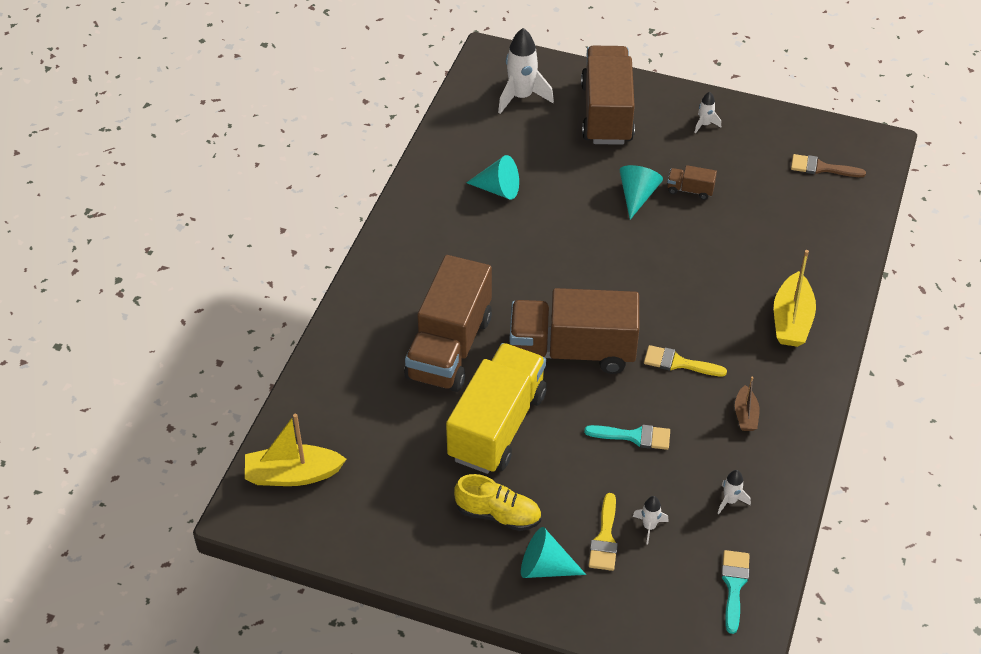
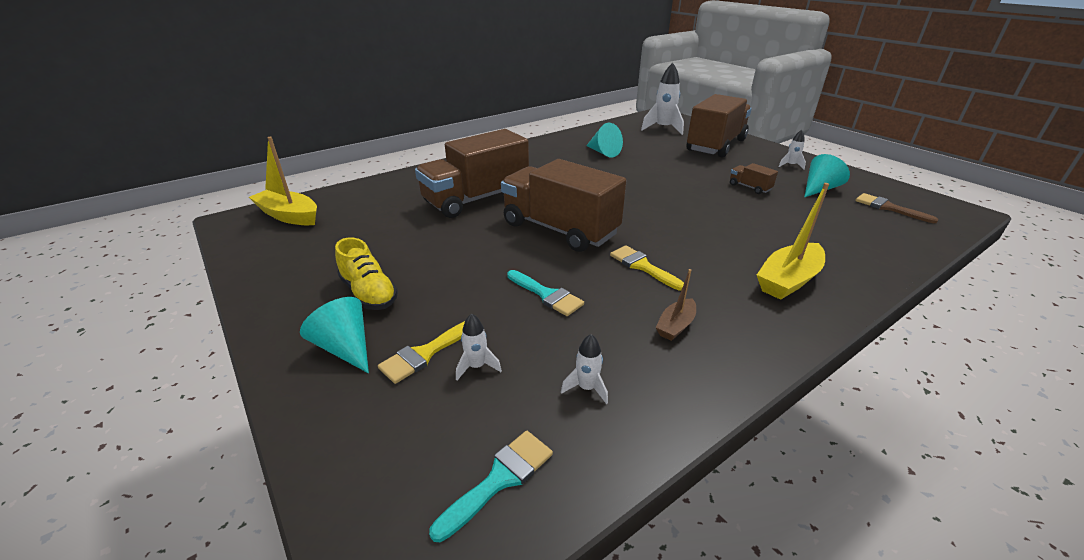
camera: 35 degrees right, 15 degrees down
yellow truck [446,343,547,474] -> none
turquoise cone [620,165,663,220] -> turquoise cone moved to [804,154,850,197]

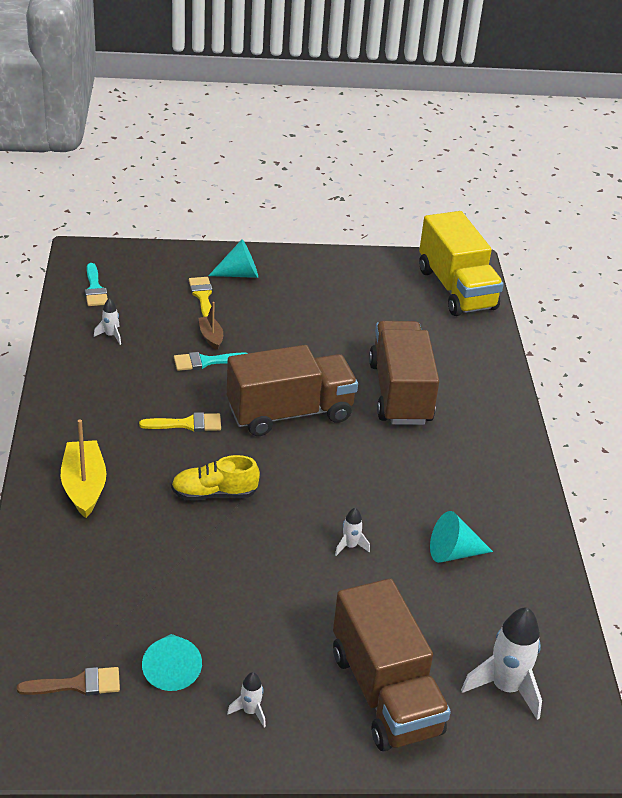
camera: 120 degrees right, 5 degrees up
yellow boat [249,137,317,225] -> yellow truck [419,211,504,316]
yellow shoe [335,237,398,310] -> yellow shoe moved to [171,455,260,501]
white rocket [456,313,502,380] -> white rocket moved to [335,508,370,556]
brown boat [655,269,696,341] -> brown boat moved to [198,302,223,350]
brown truck [730,163,778,194] -> none

